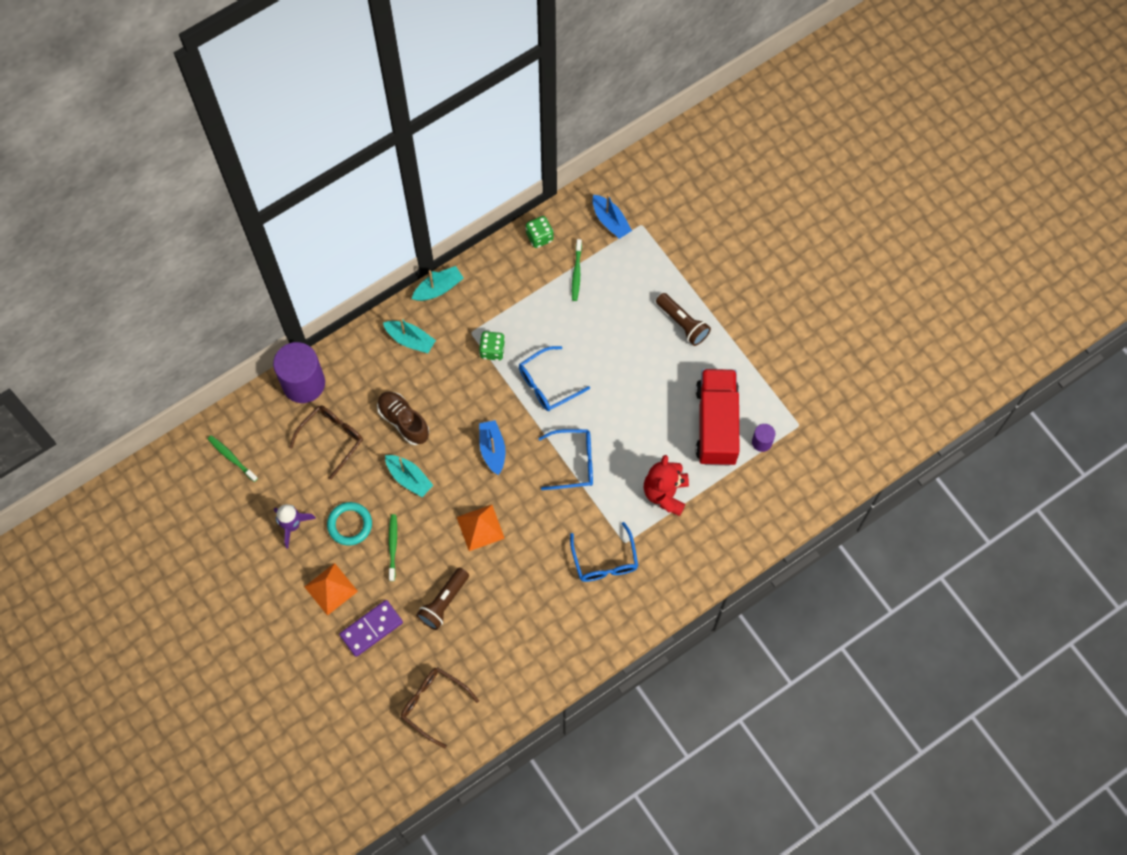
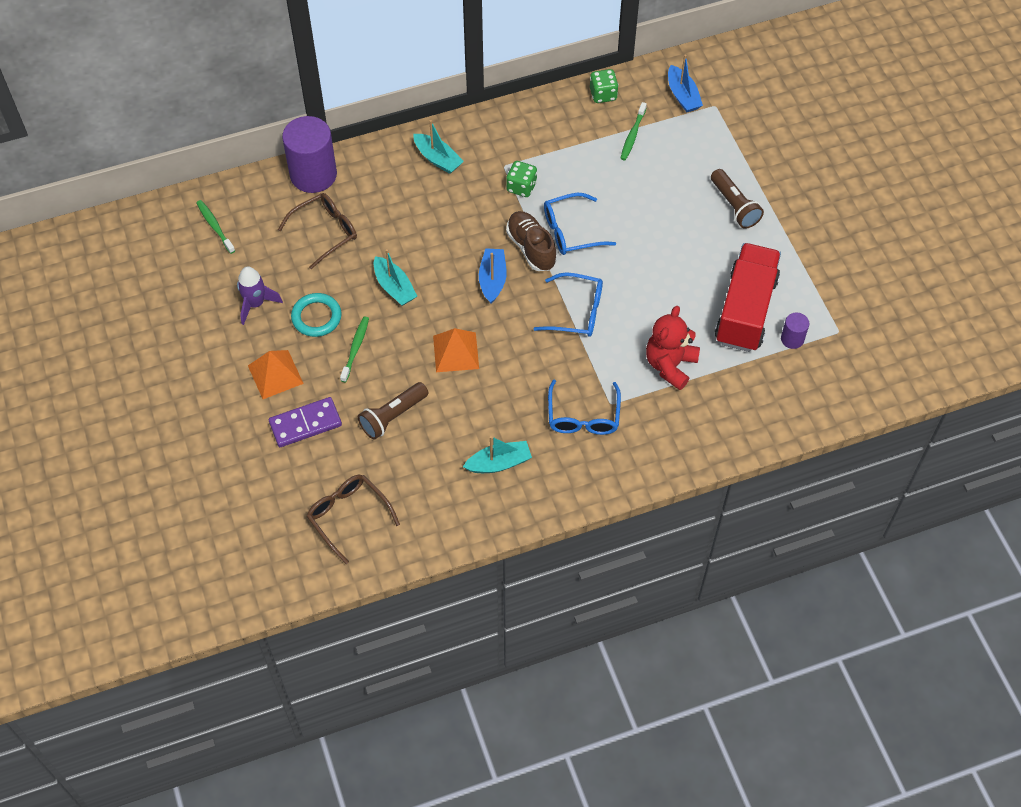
camera: 15 degrees right, 10 degrees down
brown shoe [377,392,429,445] -> brown shoe moved to [506,211,557,271]
turquoise boat [412,266,464,301] -> turquoise boat moved to [463,436,532,473]

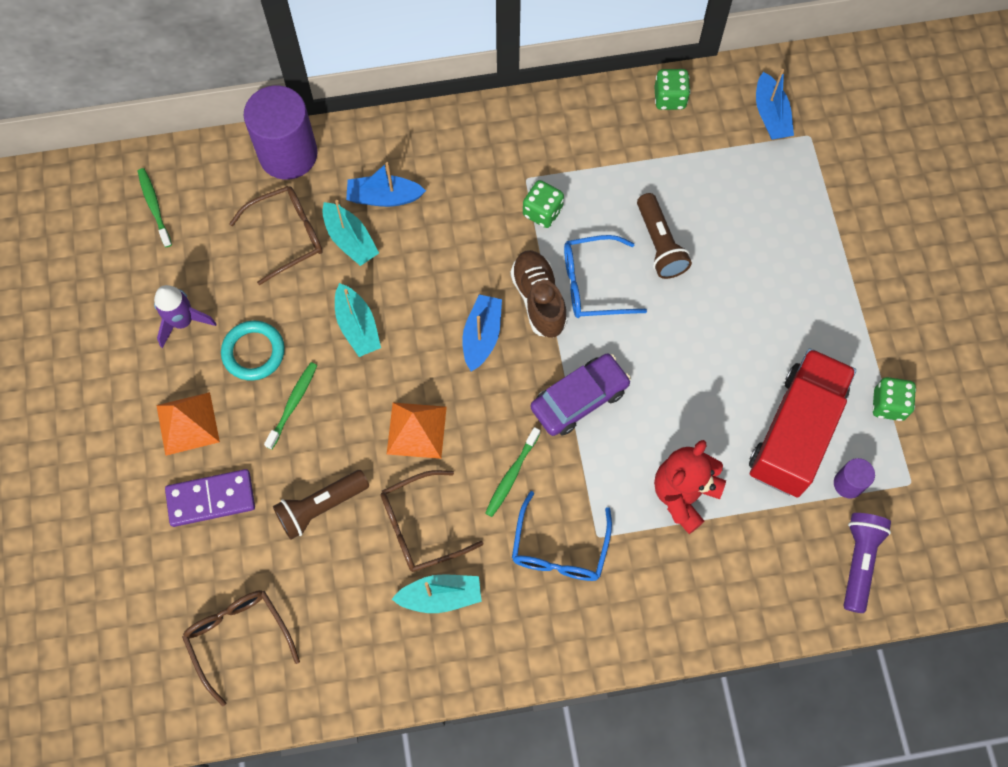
camera: 10 degrees right, 10 degrees up
turquoise boat [413,120,464,174] -> turquoise boat moved to [322,200,379,266]
blue glasses [534,272,603,337] -> purple car [531,353,631,436]
green toothbrush [620,102,647,160] -> green toothbrush moved to [485,427,540,517]
brown flashlight [711,169,764,229] -> brown flashlight moved to [637,193,692,279]
none -> blue boat [346,162,426,207]
none -> brown glasses [381,470,483,572]
none -> purple flashlight [843,513,891,613]
none -> green dice [872,377,916,421]

